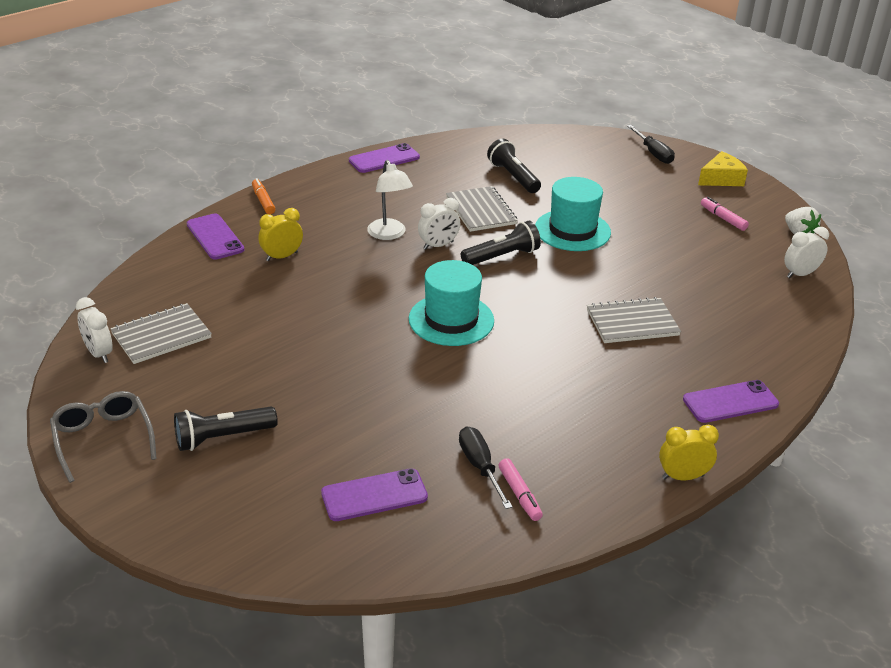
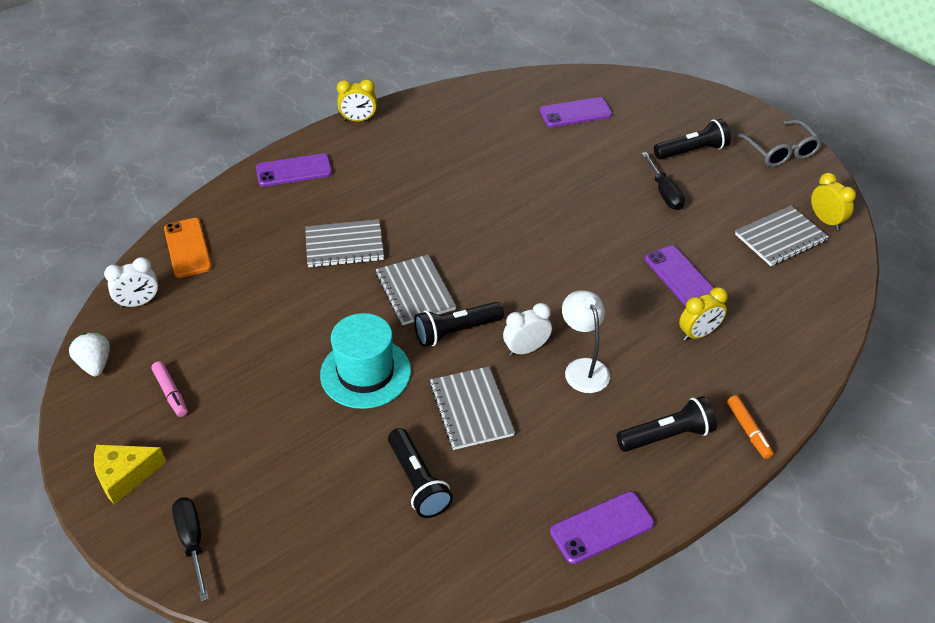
camera: 175 degrees left, 10 degrees up
white clock [76,297,113,363] -> yellow clock [811,173,856,230]
purple phone [187,214,244,260] -> purple phone moved to [645,246,713,307]
turquoise hat [409,260,494,346] -> none
black screwdriver [459,426,513,509] -> black screwdriver moved to [642,152,685,210]
pink marker [498,458,543,521] -> none
none -> orange phone [164,218,212,278]
none -> grey notebook [376,255,456,325]
none -> black flashlight [616,396,717,452]

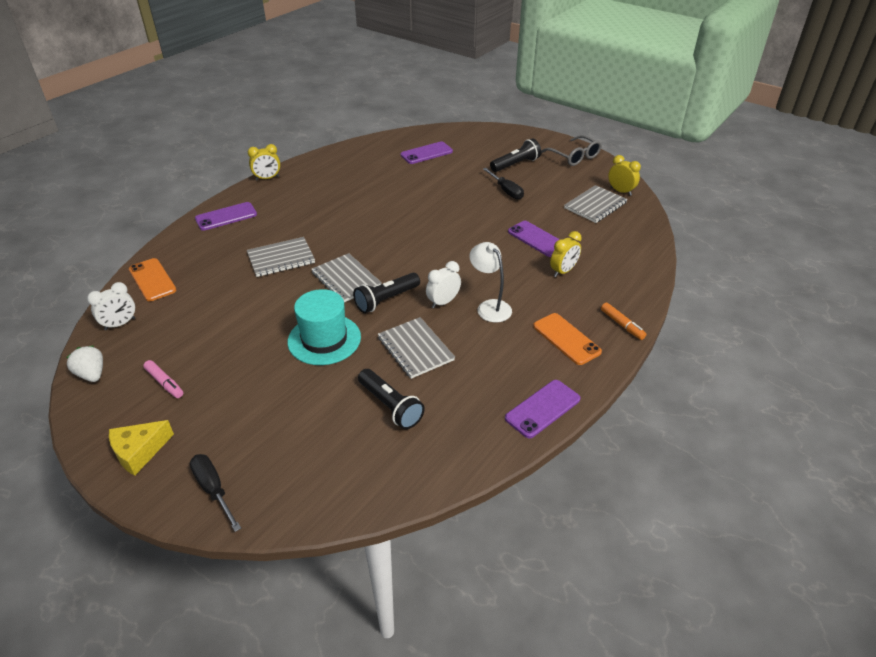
camera: 15 degrees left, 5 degrees down
black flashlight [616,396,717,452] -> orange phone [533,313,602,365]

